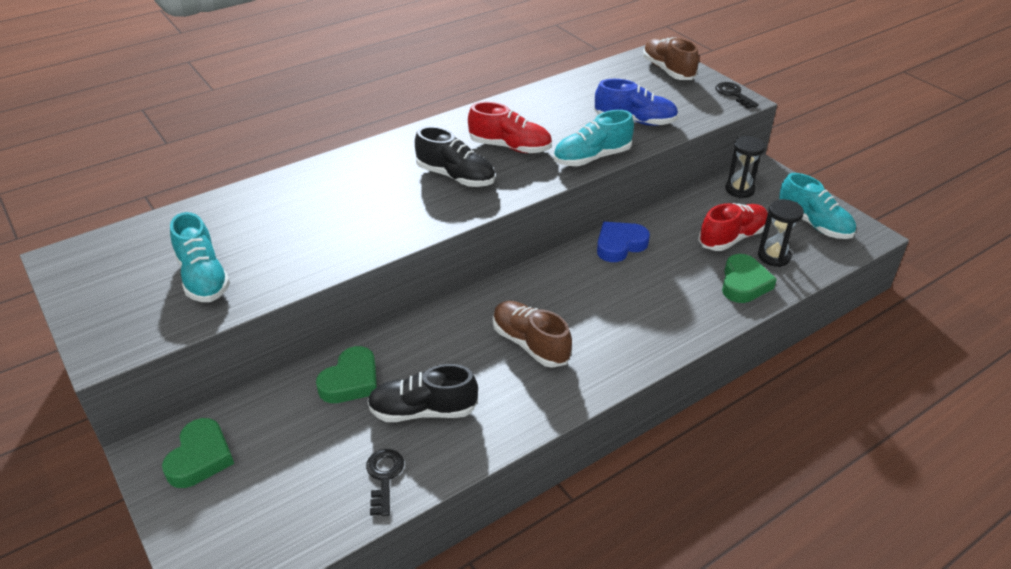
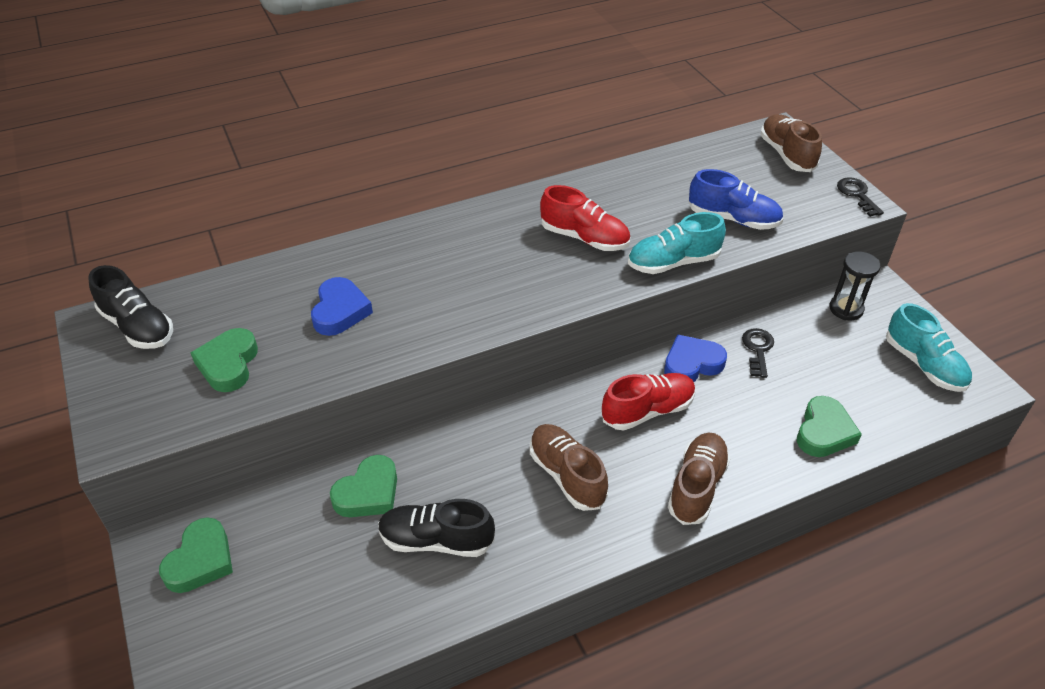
camera: 10 degrees right, 5 degrees up
turquoise shoe [170,212,230,302] -> green heart [191,328,258,392]
black key [366,449,404,516] -> black key moved to [742,328,774,378]
black shoe [415,126,495,187] -> black shoe moved to [88,265,173,349]
red shoe [698,203,768,251] -> red shoe moved to [602,373,696,430]
black hourglass [758,199,804,267] -> none
none -> blue heart [311,277,373,336]
none -> brown shoe [668,433,731,525]

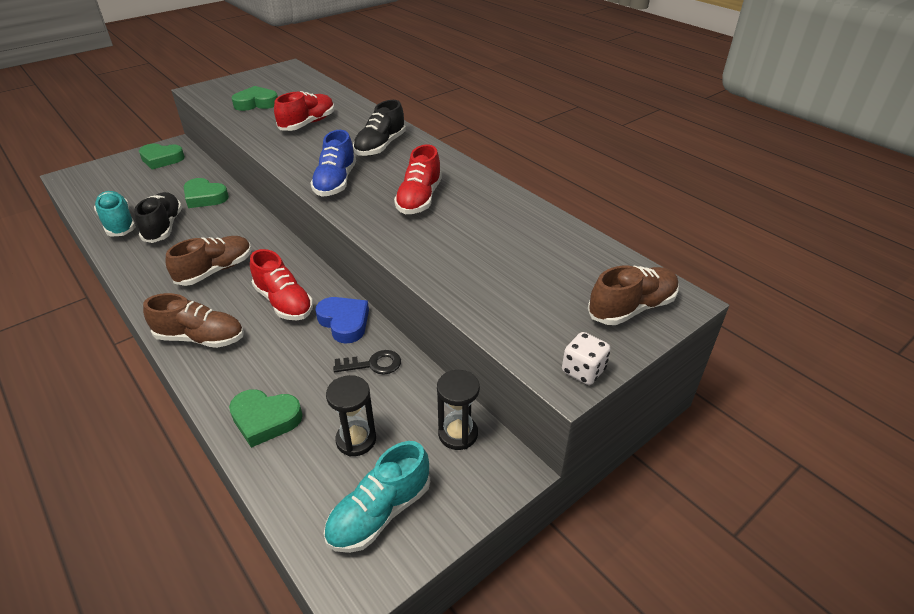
camera: 75 degrees right, 5 degrees down
black shoe [88,265,173,349] -> black shoe moved to [353,100,406,156]
blue heart [311,277,373,336] -> red shoe [274,91,334,131]
turquoise shoe [628,212,726,274] -> turquoise shoe moved to [94,191,136,237]
blue shoe [688,169,783,230] -> blue shoe moved to [310,130,356,197]
black key [837,177,884,217] -> white dice [562,332,610,385]
none -> black hourglass [326,375,376,457]

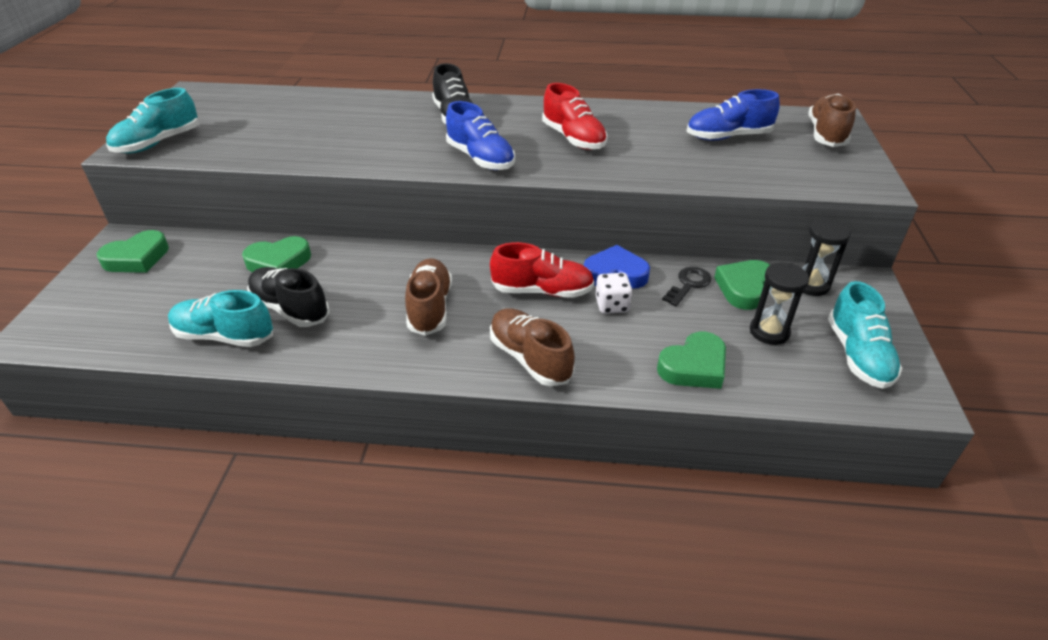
camera: 45 degrees left, 0 degrees up
brown shoe [143,293,244,348] -> brown shoe turned 90 degrees counterclockwise [490,308,575,386]
green heart [231,86,278,111] -> green heart moved to [714,260,770,310]
red shoe [274,91,334,131] -> none
white dice [562,332,610,385] -> white dice moved to [595,273,633,314]
none -> turquoise shoe [106,88,199,153]
none -> blue shoe [687,89,780,141]

